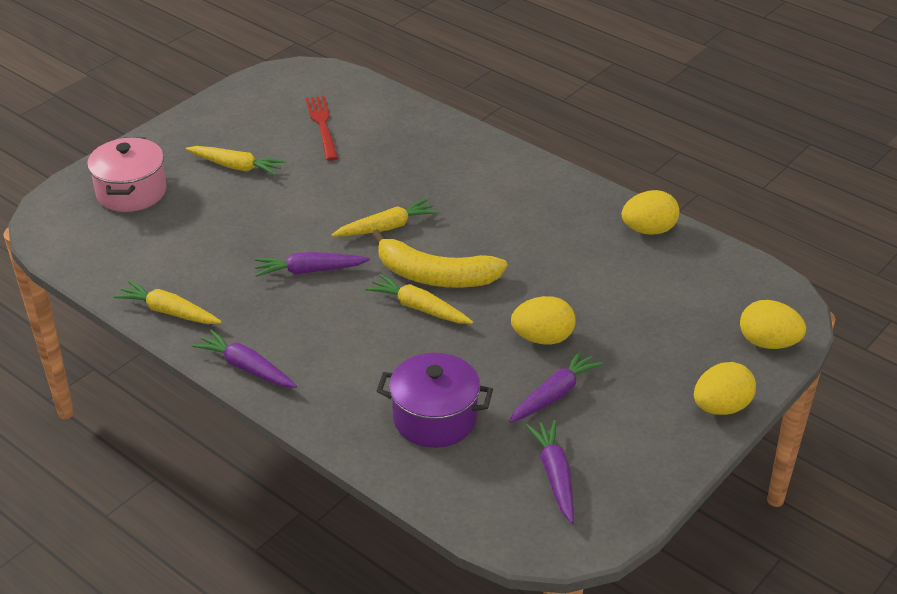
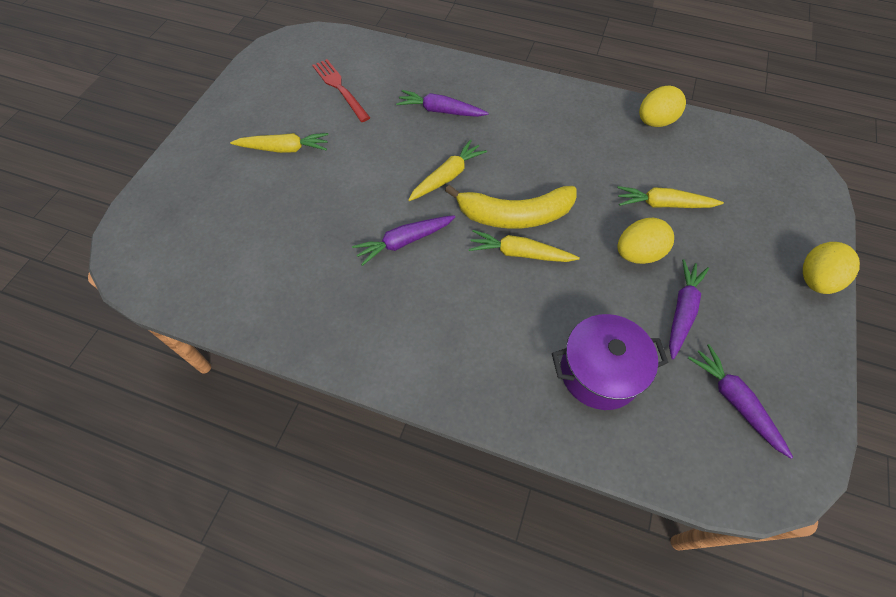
camera: 20 degrees left, 20 degrees up
pink pot [87,138,166,212] -> none
yellow carrot [114,281,222,324] -> yellow carrot moved to [617,186,724,208]
purple carrot [192,330,297,388] -> purple carrot moved to [396,90,489,117]
yellow egg [740,300,806,349] -> none

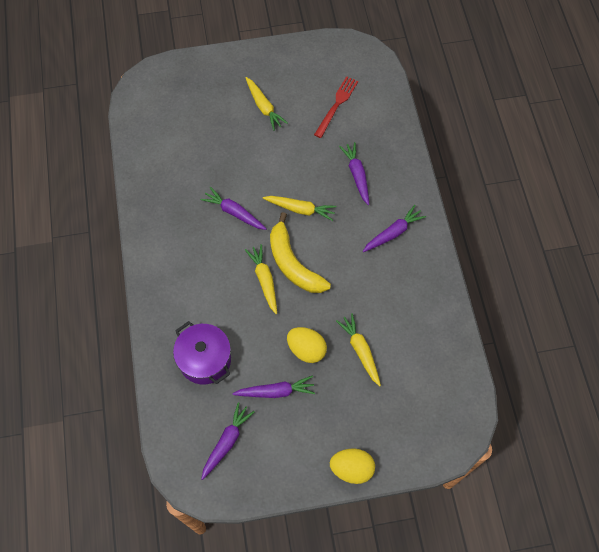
camera: 60 degrees right, 5 degrees up
yellow egg [639,86,686,127] -> none
none -> purple carrot [363,205,426,252]

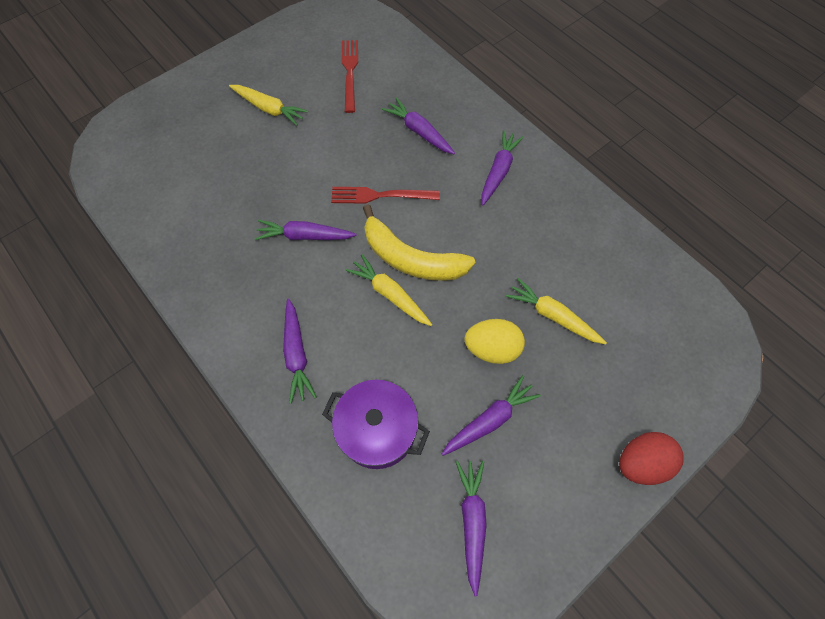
camera: 30 degrees left, 0 degrees up
yellow carrot [263,196,337,221] -> red fork [331,187,440,204]
yellow egg [330,448,375,484] -> red egg [619,432,684,485]
none -> purple carrot [283,299,317,404]

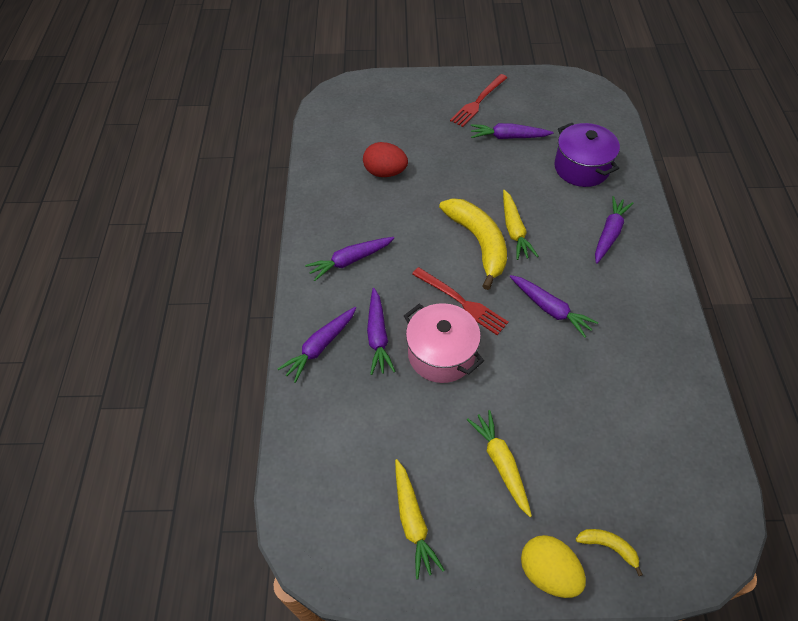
camera: 140 degrees left, 10 degrees down
red fork [342,40,358,113] -> red fork moved to [450,74,507,127]
purple carrot [456,461,487,596] -> purple carrot moved to [278,307,356,383]
yellow egg [465,319,525,364] -> yellow egg moved to [521,535,586,598]
yellow carrot [506,278,607,344] -> yellow carrot moved to [395,459,444,579]
red egg [619,432,684,485] -> red egg moved to [363,142,408,177]
none -> pink pot [404,303,484,383]
none -> yellow banana [576,529,643,576]

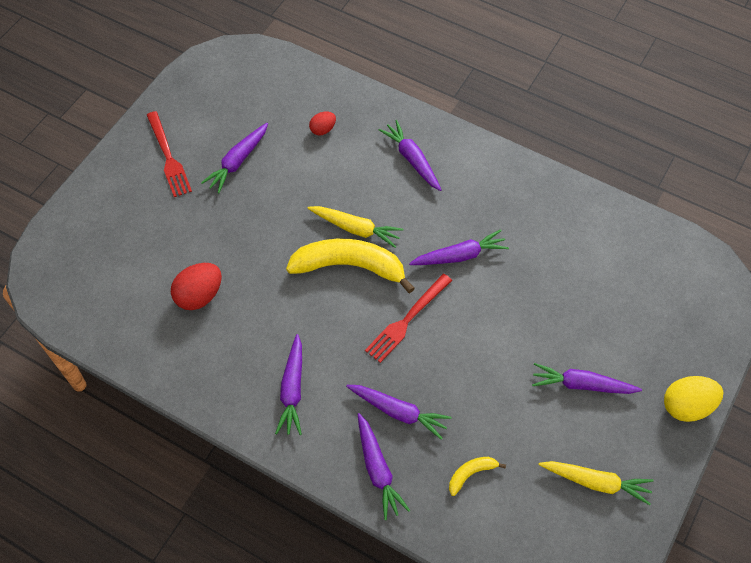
camera: 60 degrees left, 5 degrees up
pink pot [404,303,484,383] -> none
red fork [412,267,509,335] -> red fork turned 150 degrees clockwise [365,274,452,363]
yellow carrot [467,410,532,517] -> purple carrot [532,363,642,394]
purple pot [554,123,620,187] -> red egg [309,112,336,135]
yellow banana [576,529,643,576] -> yellow banana moved to [449,457,506,496]

